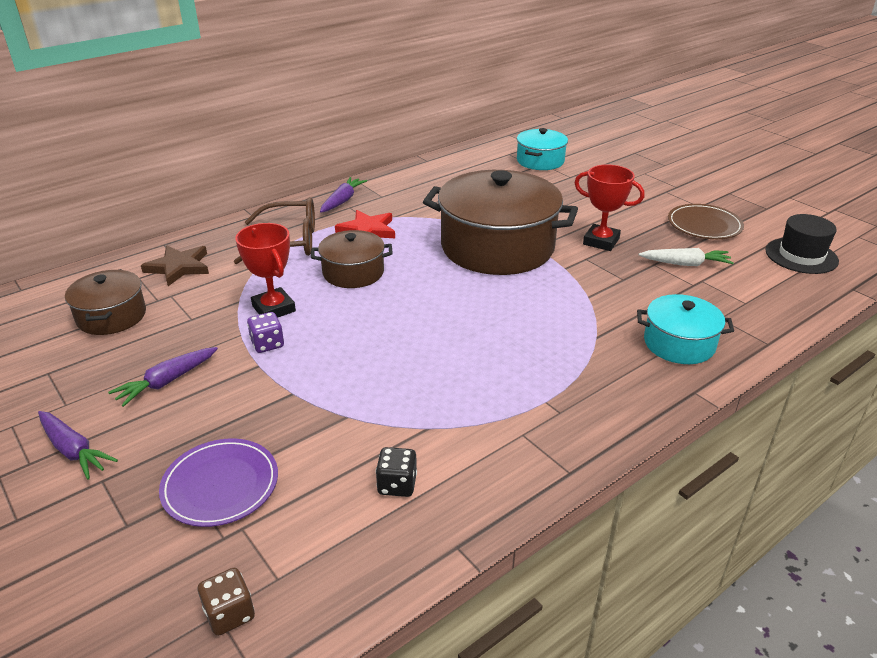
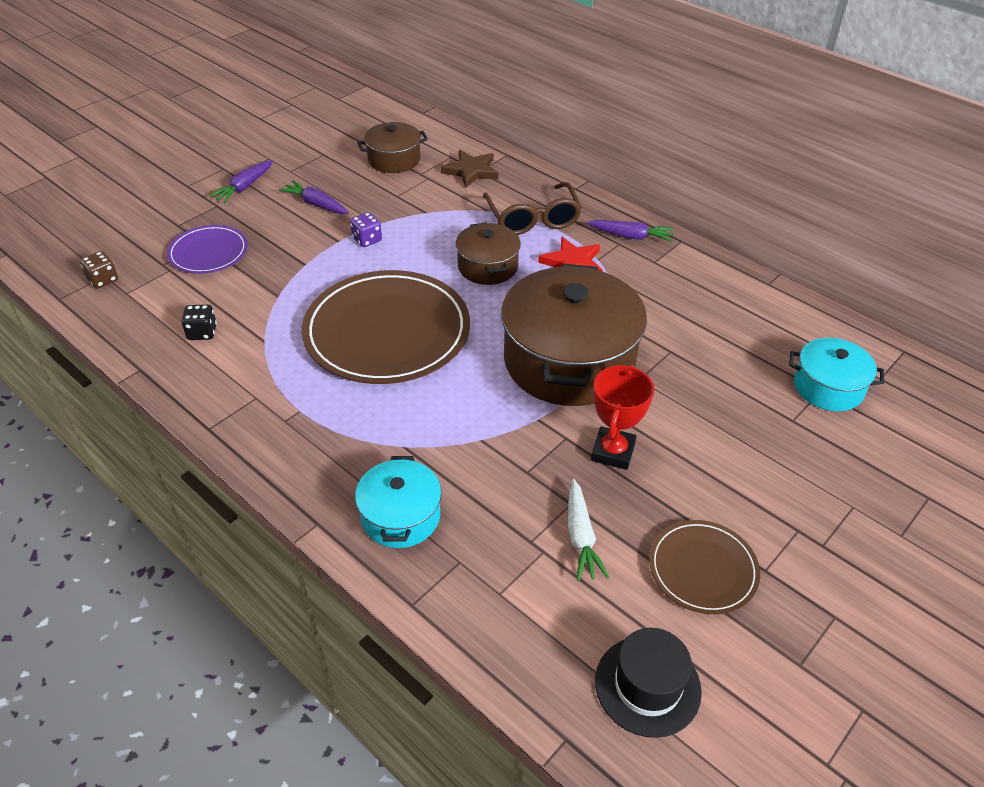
camera: 80 degrees right, 10 degrees up
red trophy [235,223,296,318] -> none
none -> brown plate [302,270,470,384]

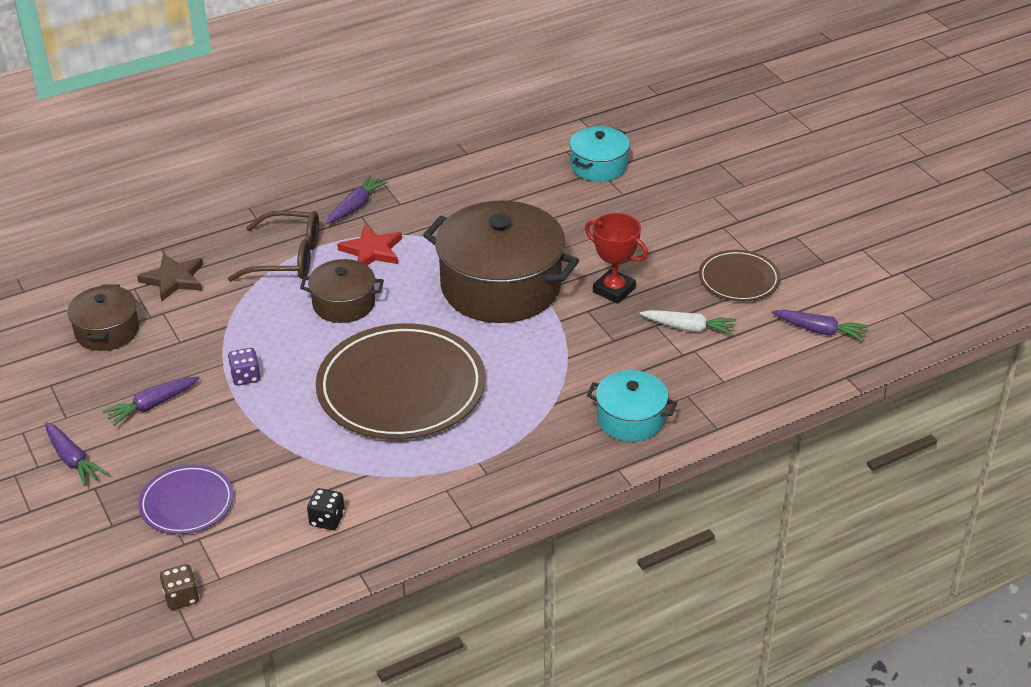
camera: 70 degrees left, 5 degrees down
black hat [595,628,702,738] -> purple carrot [771,310,869,342]

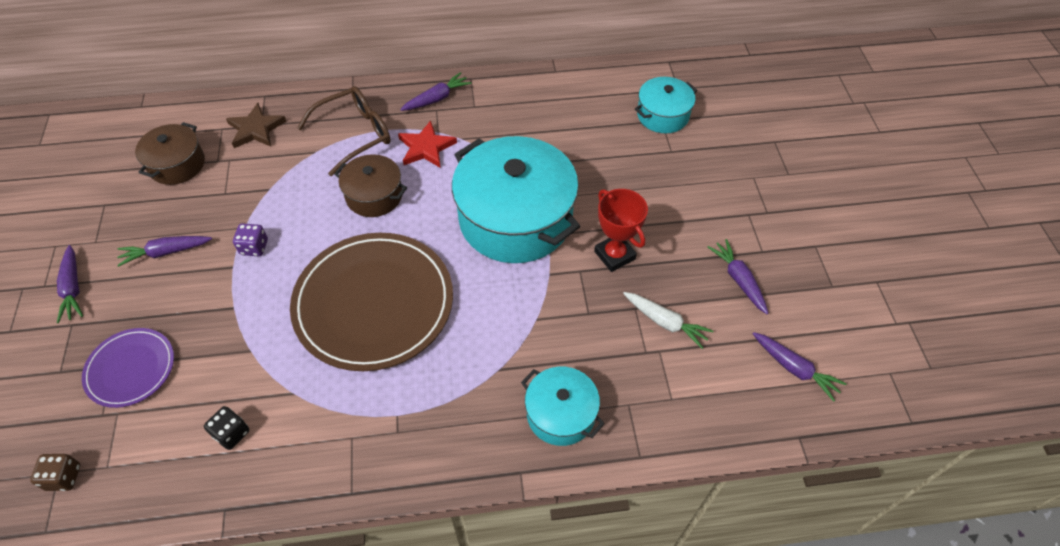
camera: 20 degrees right, 15 degrees up
brown glasses [228,210,319,282] -> brown glasses turned 60 degrees counterclockwise [297,86,391,176]
brown pot [423,201,579,323] -> turquoise pot [452,136,580,263]
brown plate [699,250,780,302] -> purple carrot [707,239,769,314]

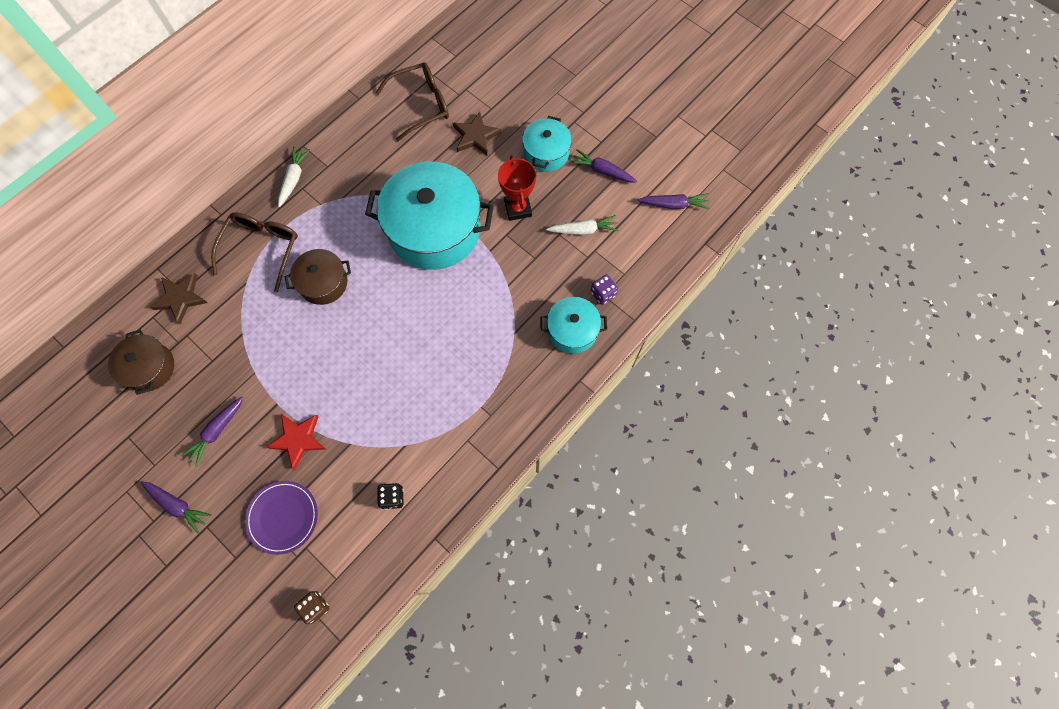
camera: 40 degrees left, 15 degrees up
purple dice [233,223,268,256] -> purple dice moved to [591,274,618,305]
brown plate [290,233,453,371] -> none
red star [398,121,457,168] -> red star moved to [266,414,325,470]
purple carrot [400,72,472,111] -> white carrot [278,146,310,207]
red trophy [594,189,648,272] -> red trophy turned 60 degrees clockwise [498,156,536,221]
turquoise pot [635,77,698,133] -> turquoise pot moved to [522,116,572,172]
none -> brown glasses [375,62,449,141]
none -> brown star [453,112,502,155]

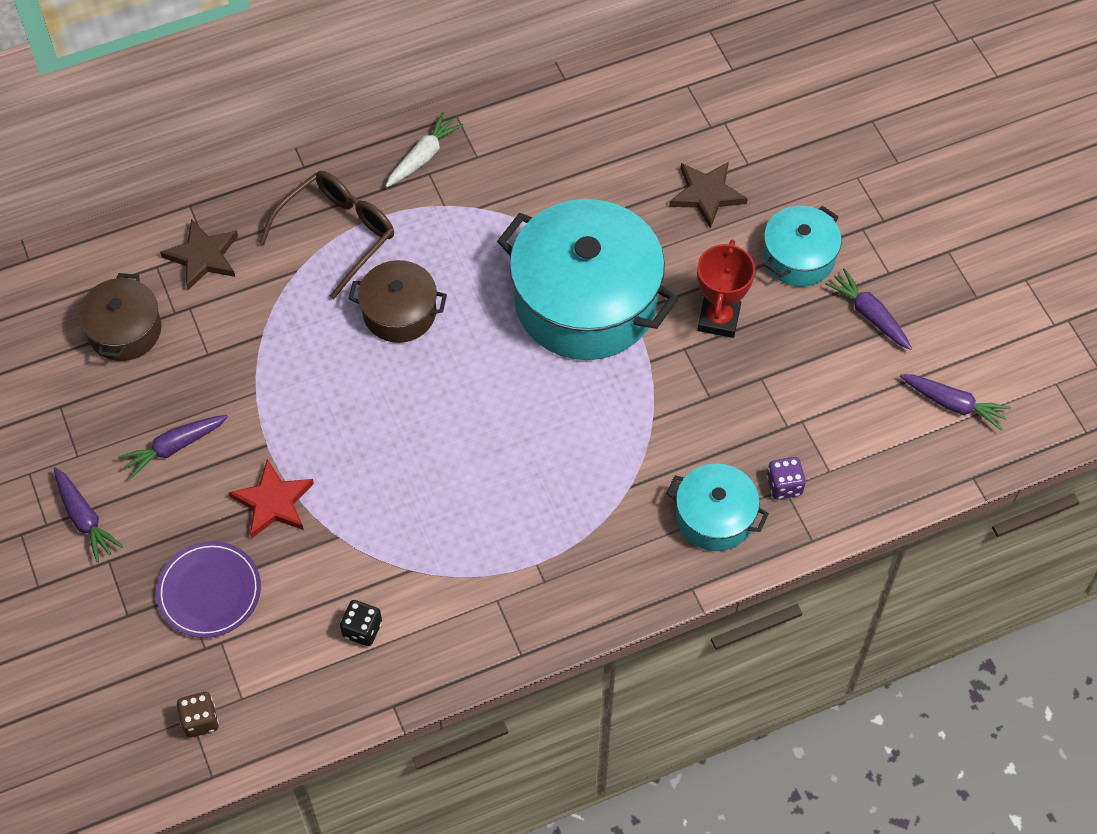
camera: 25 degrees right, 10 degrees down
brown glasses [375,62,449,141] -> none
white carrot [546,215,619,235] -> none

